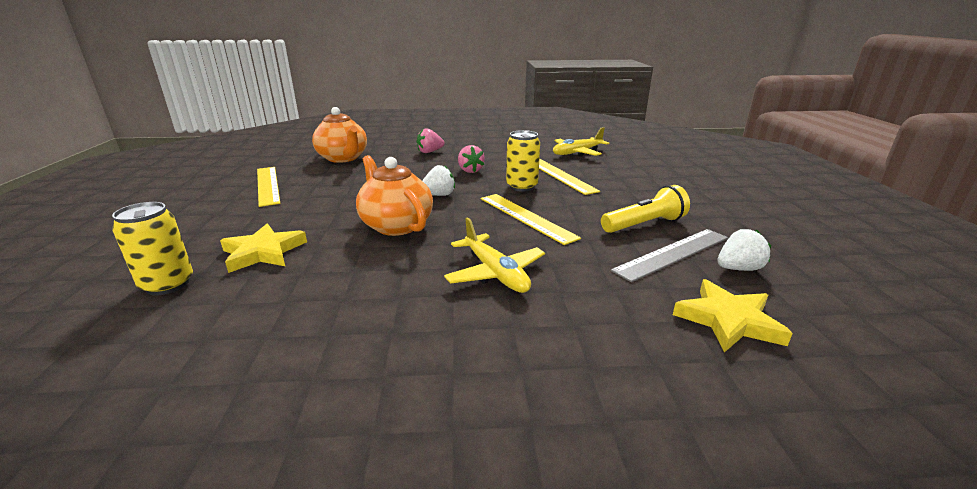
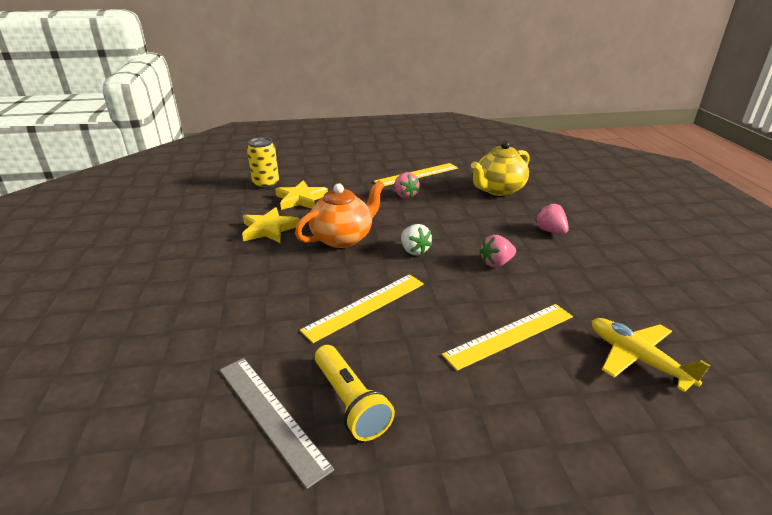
camera: 85 degrees right, 5 degrees up
orange teapot [312,107,367,163] -> yellow teapot [471,141,530,196]
yellow plane [444,217,545,293] -> none
yellow can [506,130,540,192] -> none
yellow star [673,279,793,353] -> yellow star moved to [242,207,300,243]
white strawberry [718,229,771,271] -> none
none -> pink strawberry [394,172,419,199]

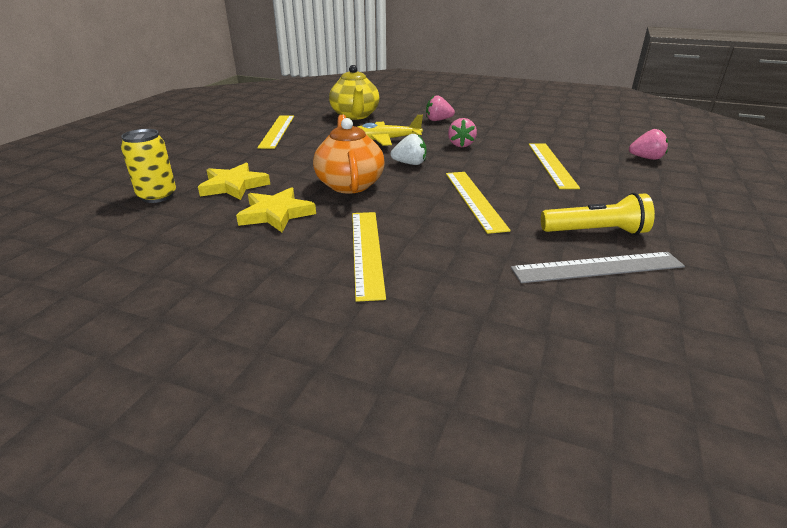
camera: 60 degrees left, 0 degrees up
pink strawberry [394,172,419,199] -> pink strawberry moved to [629,129,668,160]
yellow plane [592,318,710,392] -> yellow plane moved to [358,115,423,146]
none -> yellow ruler [352,212,386,302]

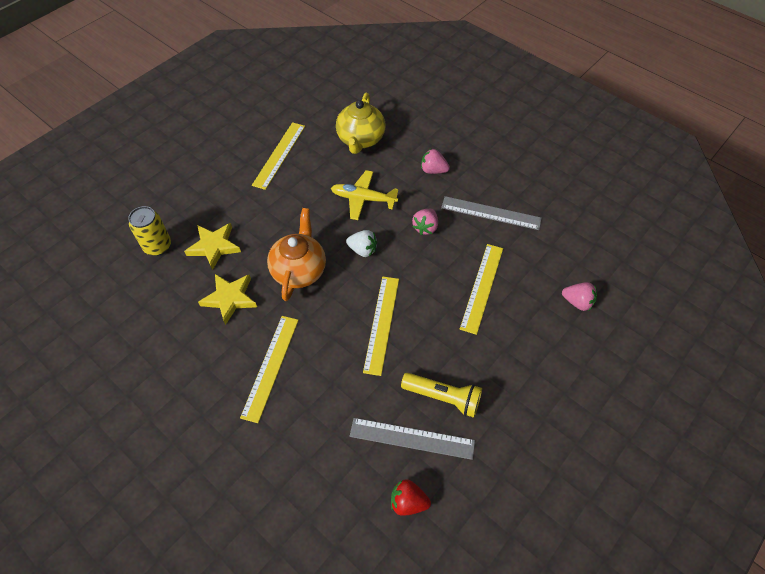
camera: 20 degrees right, 25 degrees up
none -> red strawberry [391,479,431,516]
none -> grey ruler [441,196,542,230]

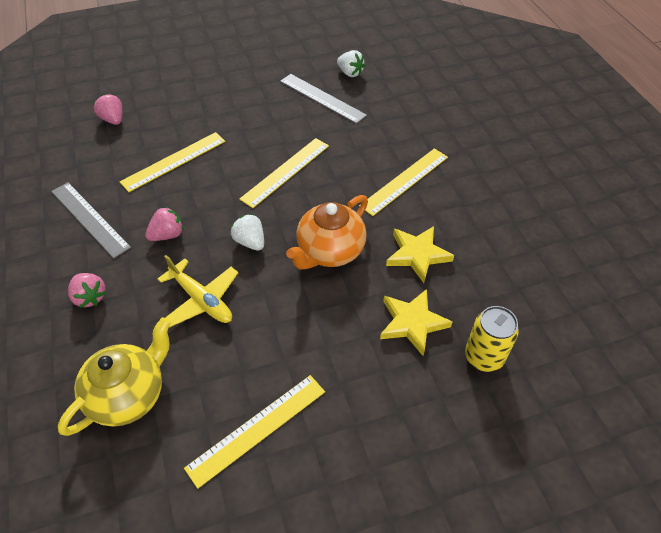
camera: 150 degrees left, 5 degrees down
red strawberry [391,479,431,516] -> white strawberry [337,50,365,77]
yellow flashlight [401,373,482,418] -> none

